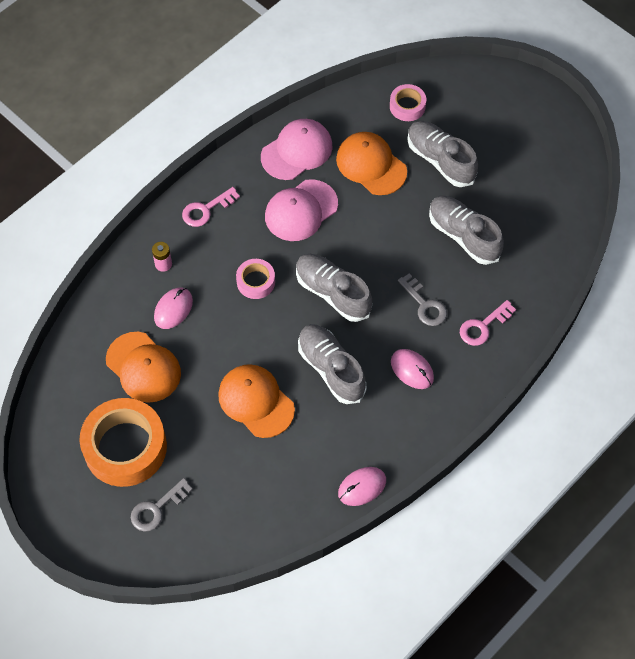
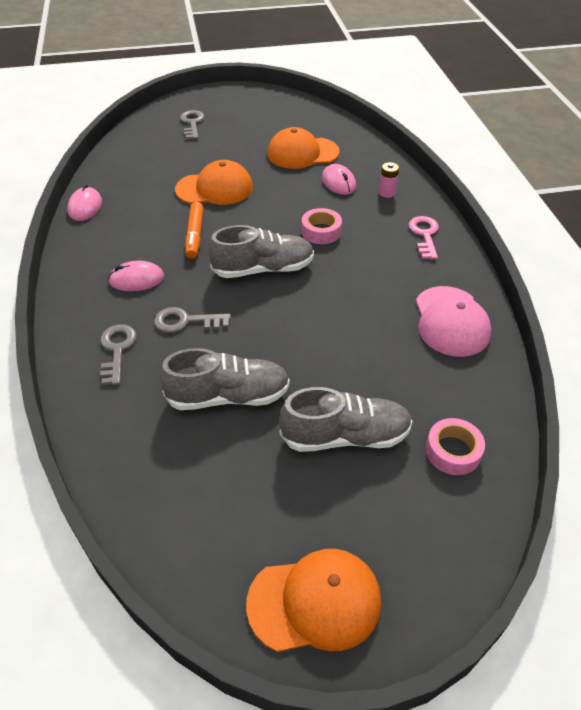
camera: 125 degrees right, 15 degrees down
orange tape [80,398,167,487] -> none
pink cap [265,179,338,241] -> none
grey shoe [298,324,366,404] -> orange marker [185,202,203,259]
orange cap [336,132,407,195] -> orange cap moved to [246,549,381,652]
pink key [460,300,516,346] -> grey key [100,324,136,385]

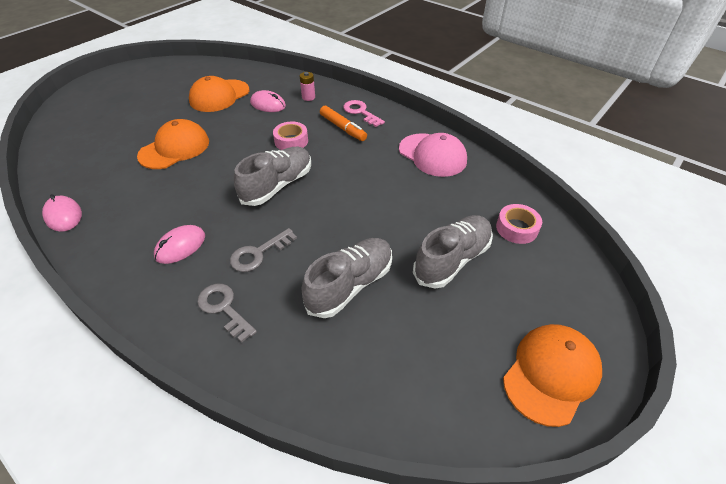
camera: 40 degrees left, 0 degrees up
grey key [180,110,204,139] -> none
orange marker [185,202,203,259] -> orange marker moved to [320,106,367,141]

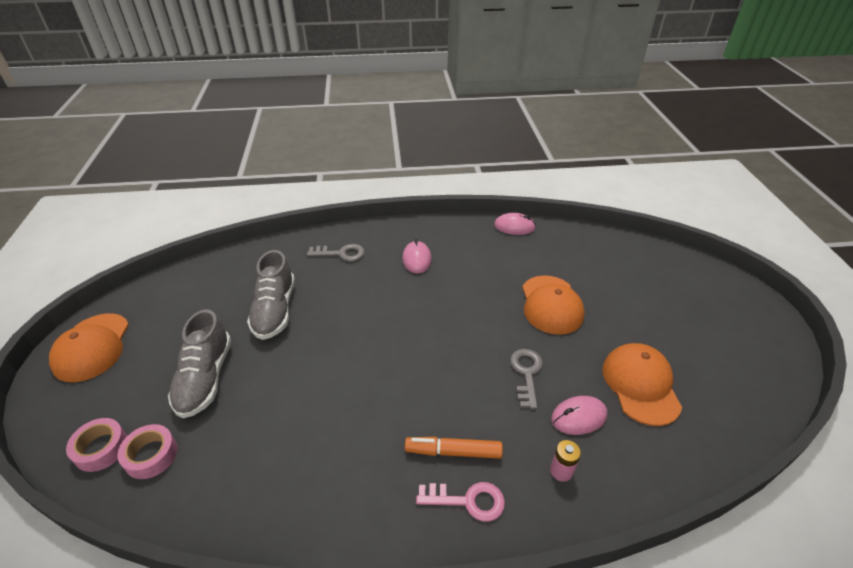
camera: 135 degrees right, 5 degrees down
grey key [230,228,297,272] -> grey key moved to [510,349,543,409]
grey shoe [234,147,311,206] -> none
pink tape [273,121,308,150] -> pink tape moved to [66,418,127,472]
pink cap [399,133,467,177] -> none

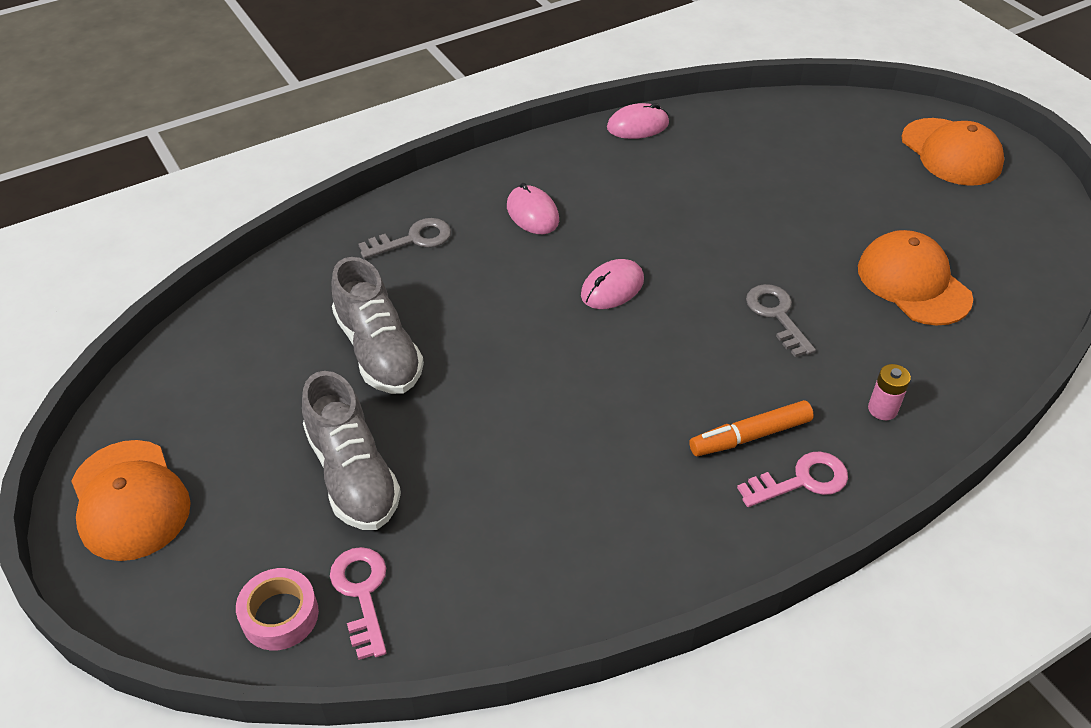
camera: 25 degrees left, 5 degrees up
pink tape [117,424,178,479] -> pink key [330,547,387,660]
orange cap [522,275,585,335] -> orange cap moved to [902,118,1004,186]
pink mouse [551,396,607,435] -> pink mouse moved to [581,259,644,309]

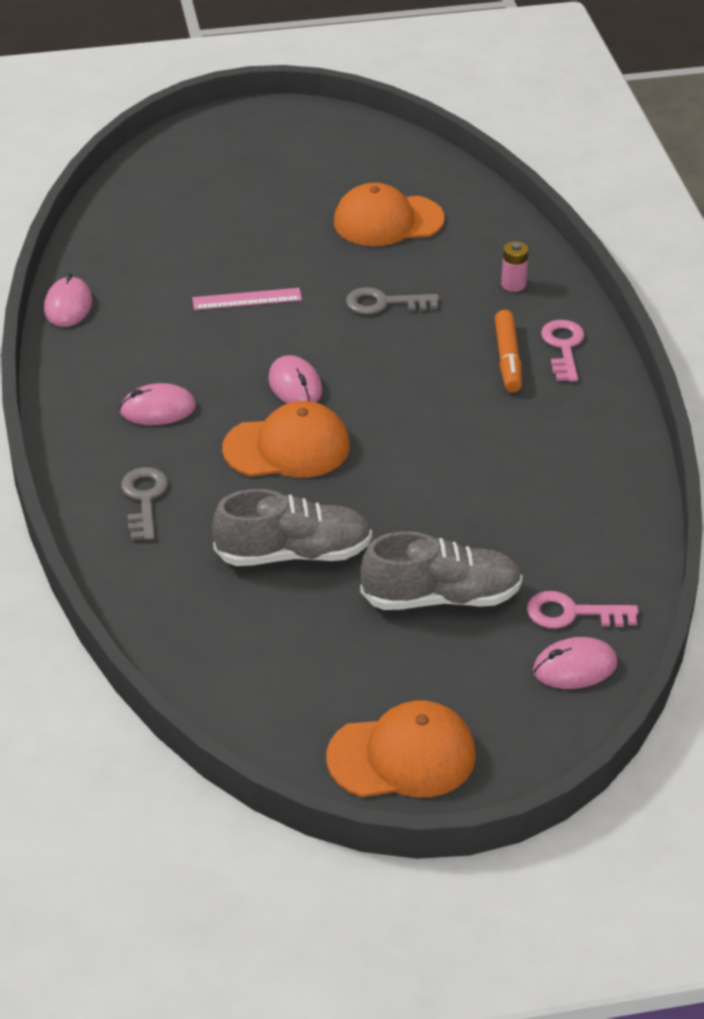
camera: 70 degrees left, 5 degrees down
pink tape [236,568,319,650] -> pink mouse [533,637,618,689]
orange cap [902,118,1004,186] -> orange cap moved to [222,401,350,478]
none -> pink ruler [192,288,302,310]

